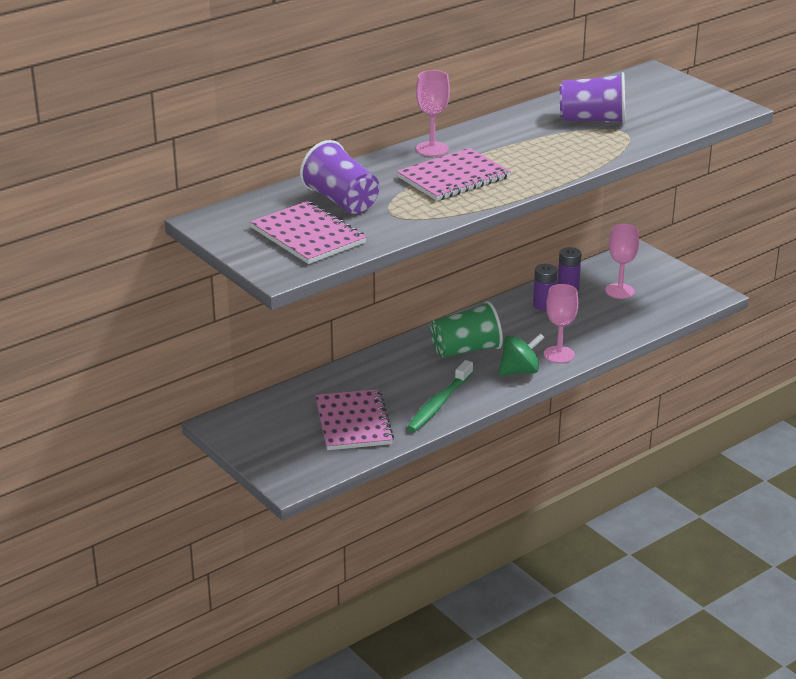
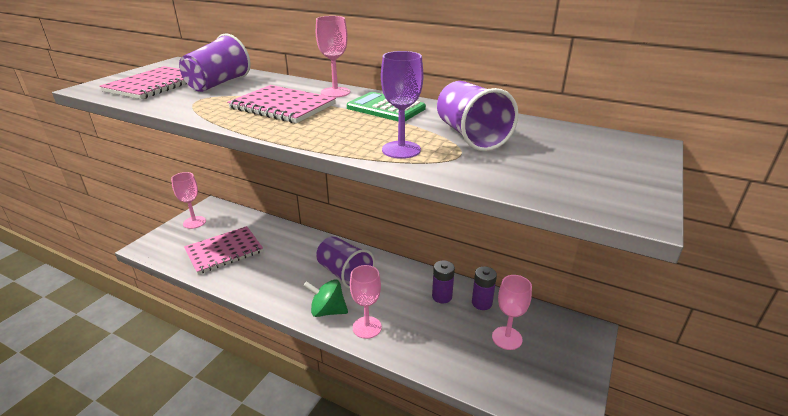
camera: 65 degrees right, 0 degrees up
green toothbrush [407,360,473,432] -> none
green cup [430,301,503,358] -> purple cup [316,236,375,289]
green spinning top [498,333,545,375] -> green spinning top turned 150 degrees clockwise [303,280,348,317]
none -> pink goblet [171,172,206,229]
none -> green calculator [347,92,426,121]
none -> purple goblet [381,51,423,159]

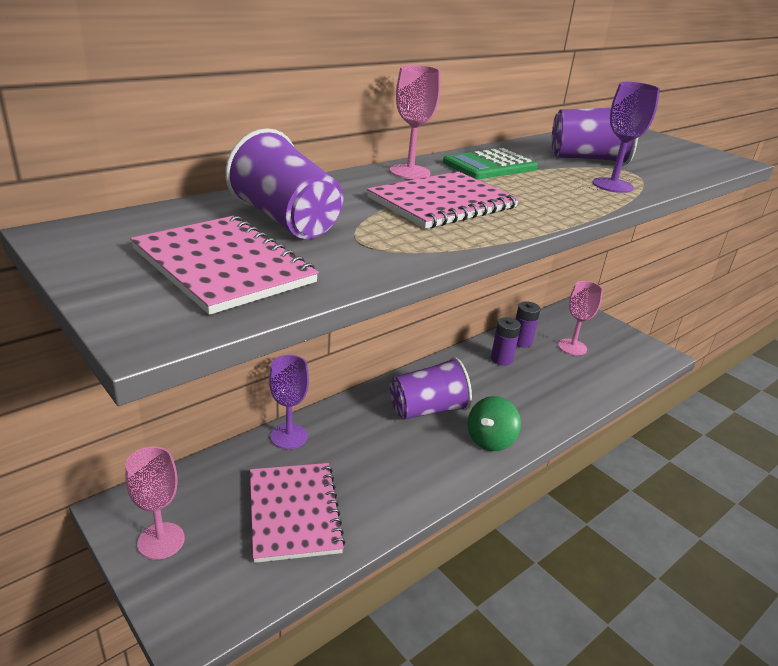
camera: 70 degrees left, 0 degrees up
pink goblet [350,265,382,339] -> none
none -> purple goblet [269,355,309,449]

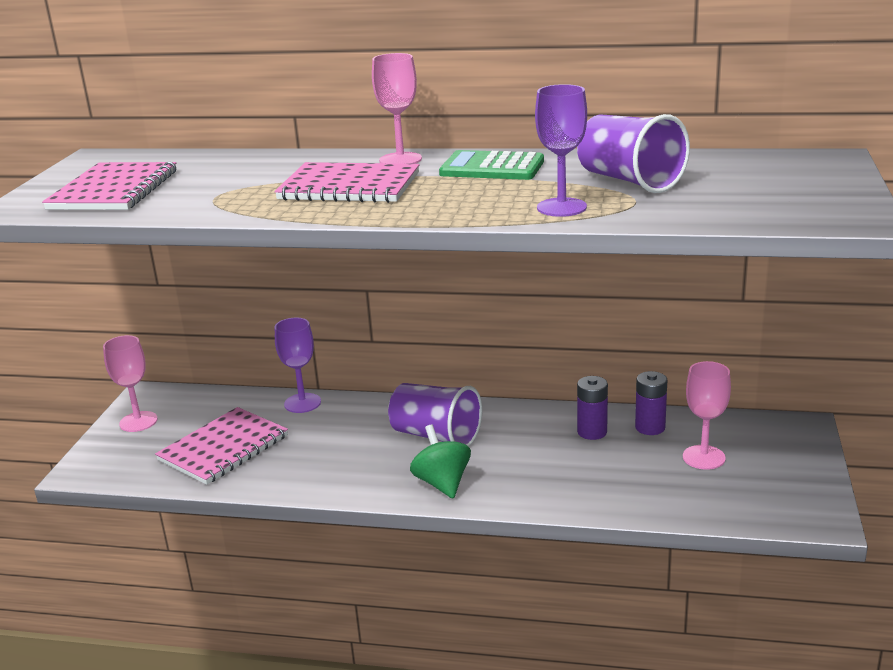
camera: 55 degrees right, 5 degrees down
purple cup [225,128,344,239] -> none
green spinning top [468,396,521,451] -> green spinning top turned 75 degrees clockwise [410,425,471,498]

